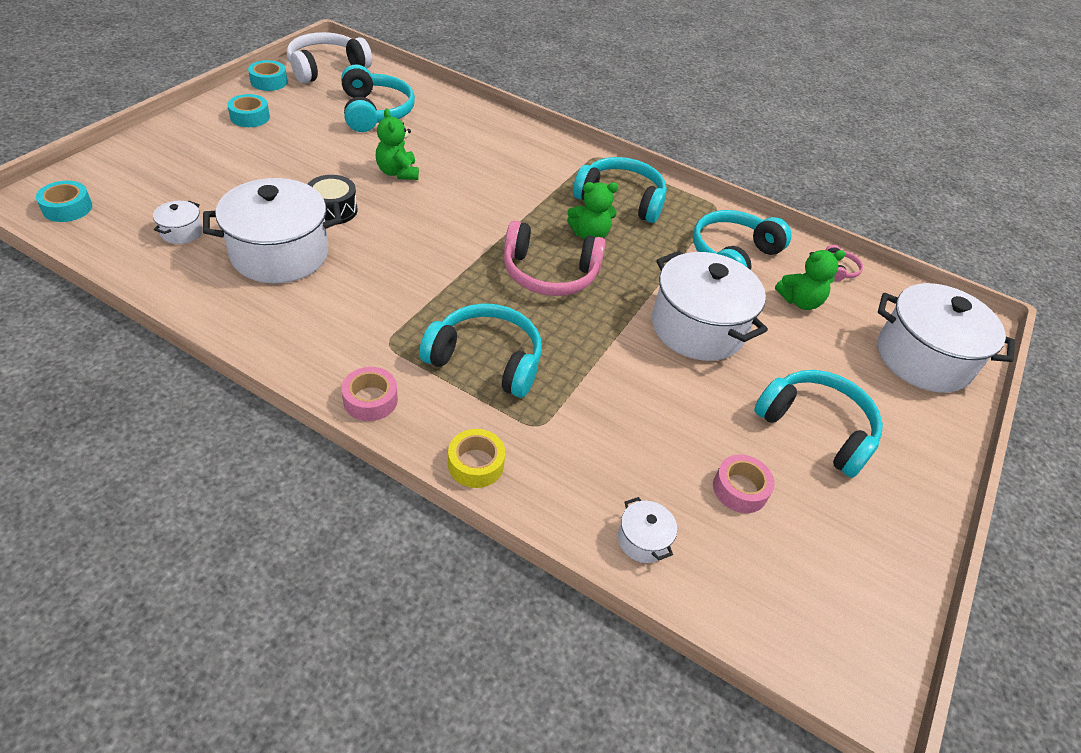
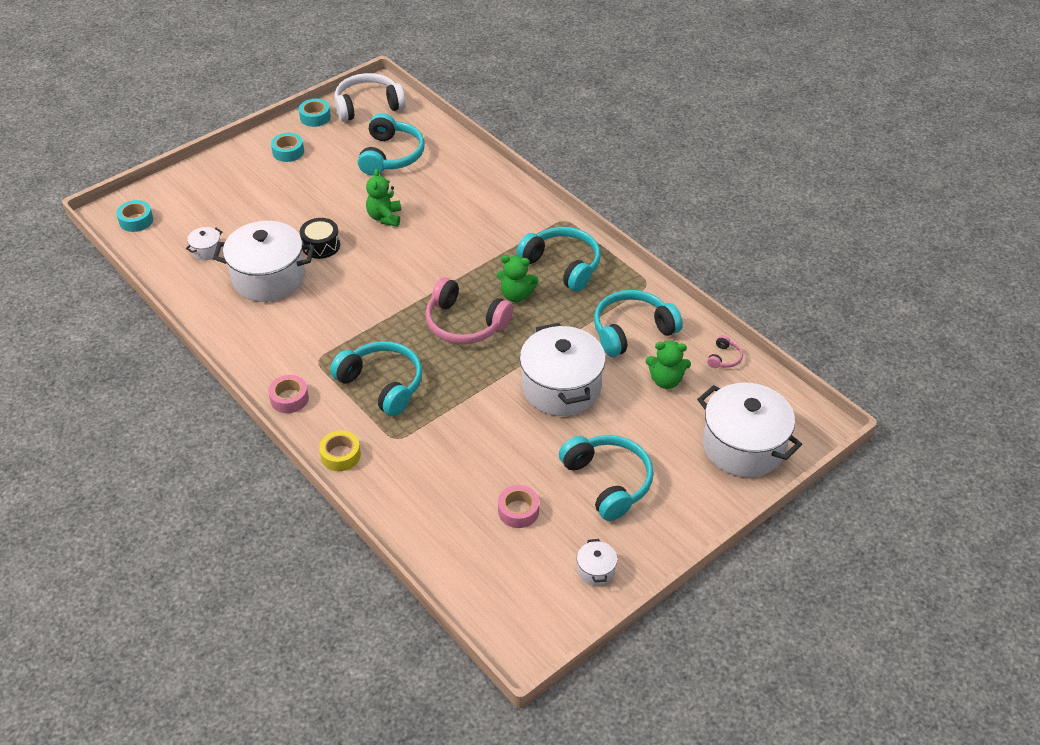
camera: 25 degrees right, 0 degrees up
white pot [618,497,677,563] -> white pot moved to [577,539,617,586]

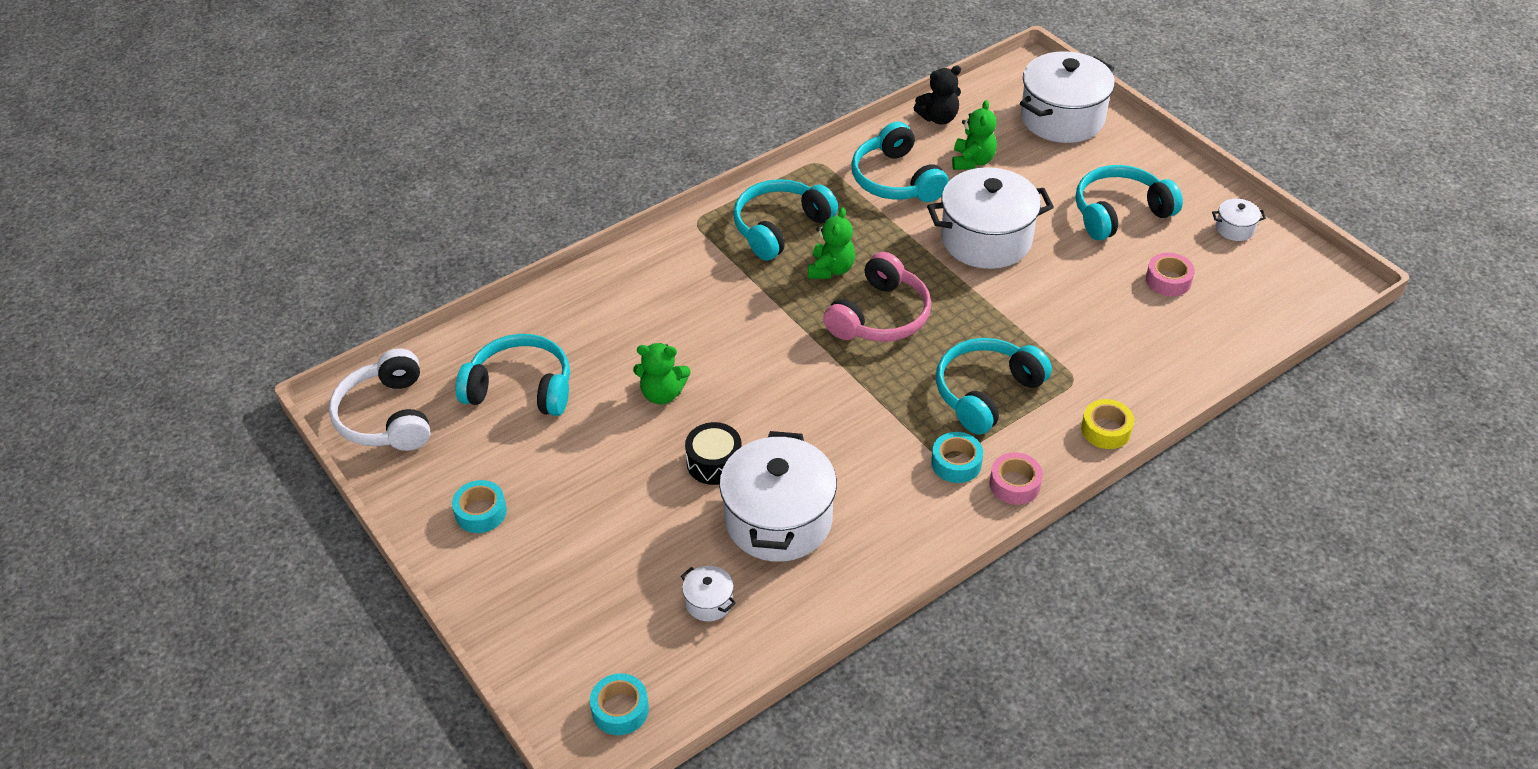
camera: 85 degrees left, 0 degrees up
turquoise tape [299,99,331,127] -> turquoise tape moved to [931,432,983,483]
pink headphones [707,335,743,368] -> black teddy bear [914,65,961,125]

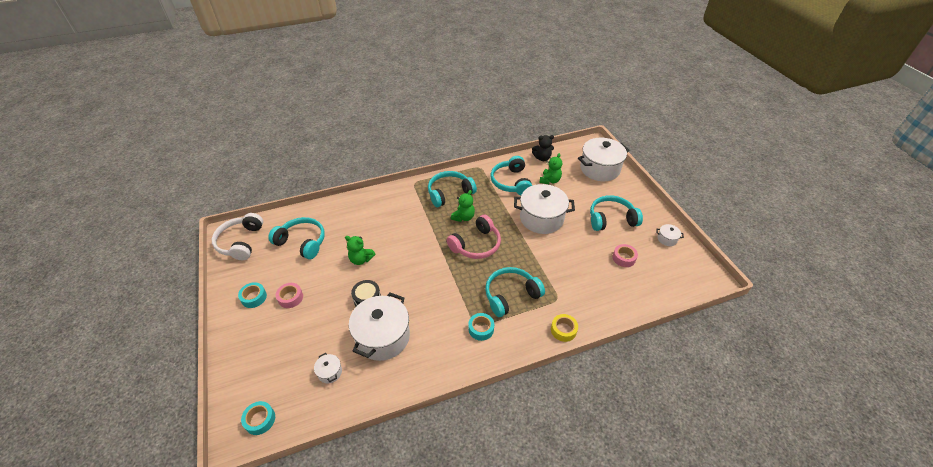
camera: 15 degrees right, 0 degrees up
pink tape [989,453,1043,505] -> pink tape moved to [276,283,303,308]

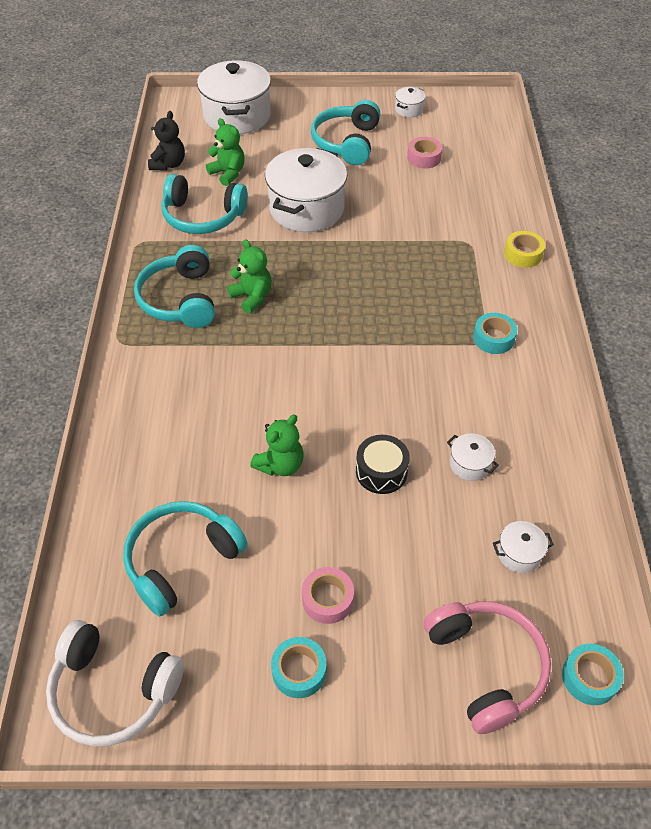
camera: 70 degrees left, 5 degrees up
white pot [349,293,410,361] -> white pot [447,433,499,481], size x0.42
pink headphones [446,215,501,259] -> pink headphones moved to [424,601,551,734]
turquoise headphones [485,267,545,317] -> none

